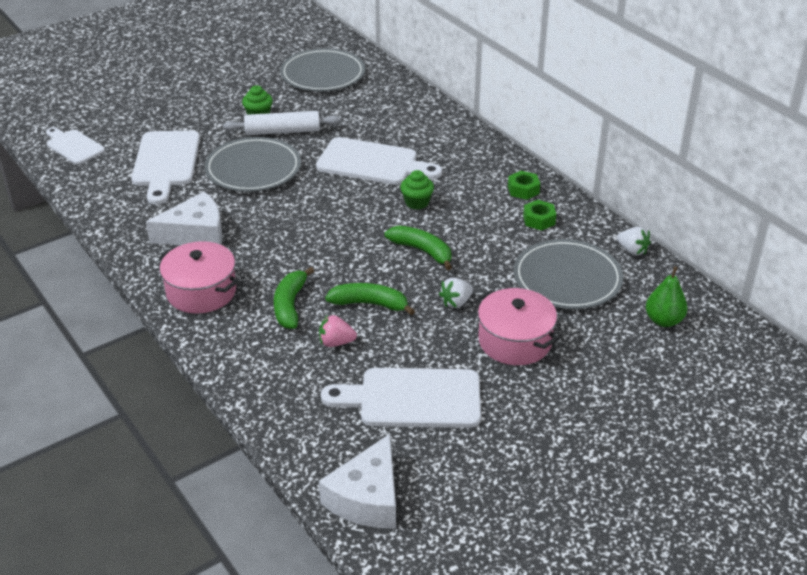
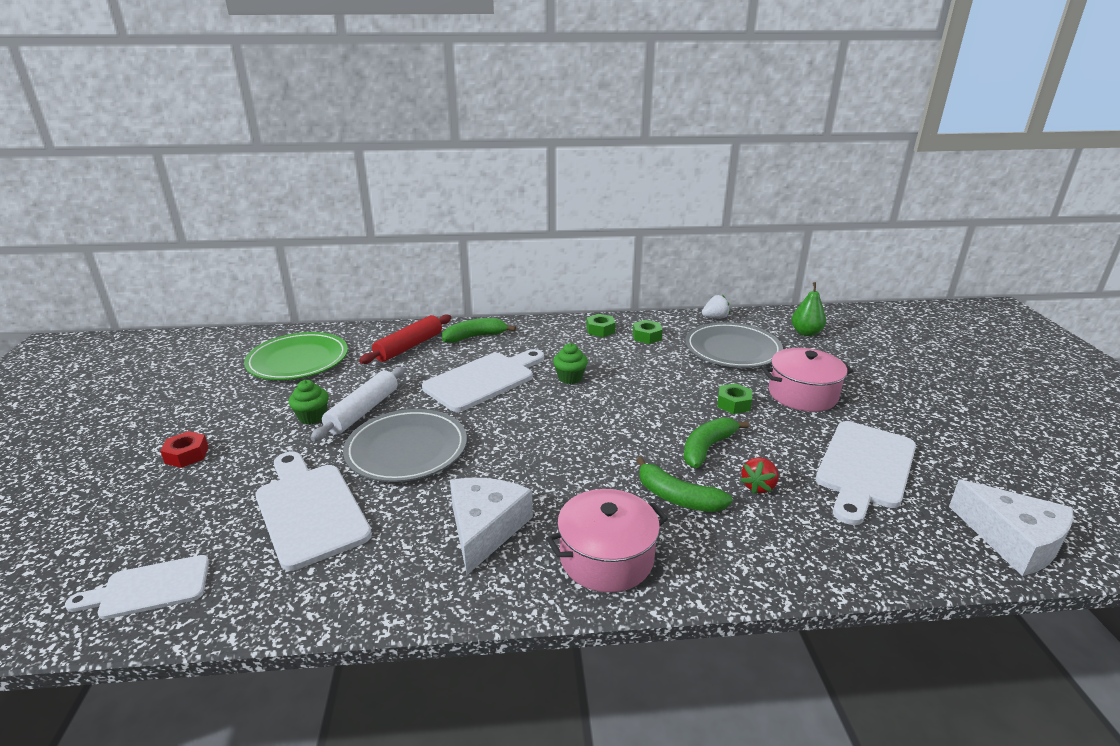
camera: 60 degrees left, 10 degrees down
white cutting board [131,131,200,205] -> white cutting board turned 150 degrees counterclockwise [256,451,372,571]
grey plate [280,48,365,91] -> green plate [244,332,348,380]
pink strawberry [319,315,357,347] -> red strawberry [740,457,779,494]
green banana [384,226,452,270] -> green banana moved to [442,318,516,343]
white strawberry [439,278,473,308] -> green nut [717,383,752,414]
none -> red nut [160,431,209,468]
none -> red rolling pin [359,315,451,364]

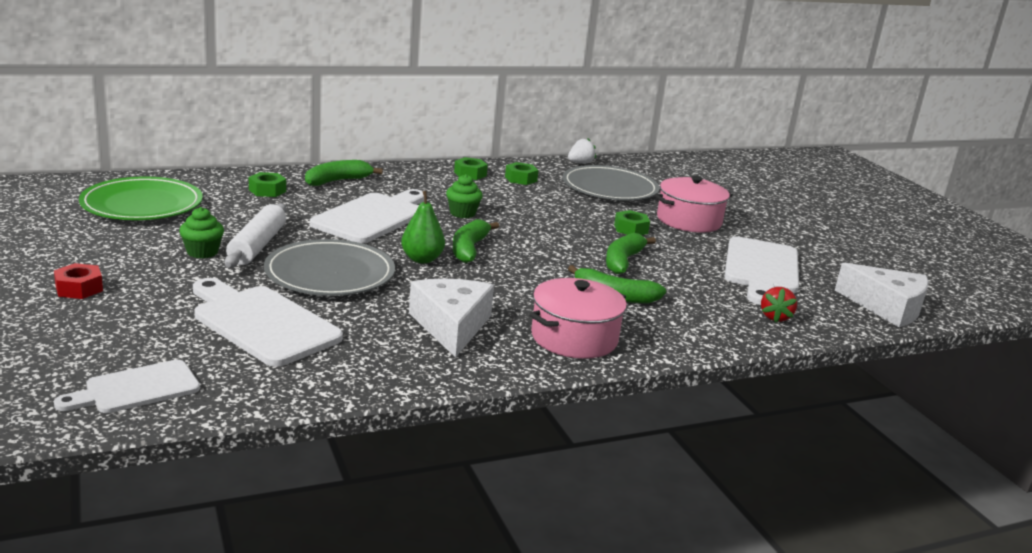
camera: 20 degrees left, 5 degrees down
red rolling pin [359,315,451,364] -> green nut [249,172,286,197]
red strawberry [740,457,779,494] -> red strawberry moved to [761,287,797,323]
green pear [792,282,826,336] -> green pear moved to [401,191,445,263]
none -> green banana [453,219,499,263]

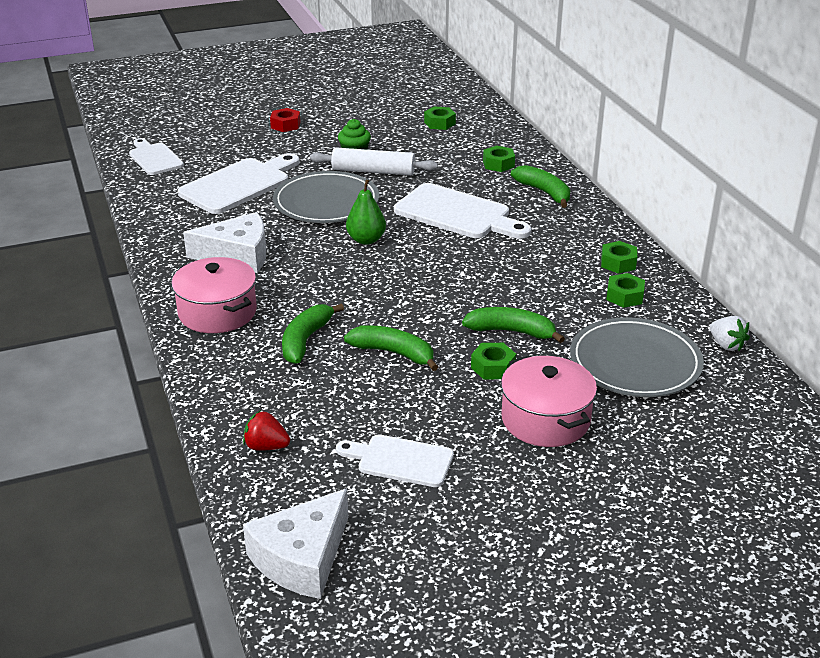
camera: 95 degrees right, 10 degrees up
green plate [79,177,203,220] -> green nut [424,106,456,130]
green cupcake [446,174,483,218] -> none
green banana [453,219,499,263] -> green banana moved to [462,307,565,343]
white cutting board [724,236,799,305] -> white cutting board [336,434,454,487], size x0.62

